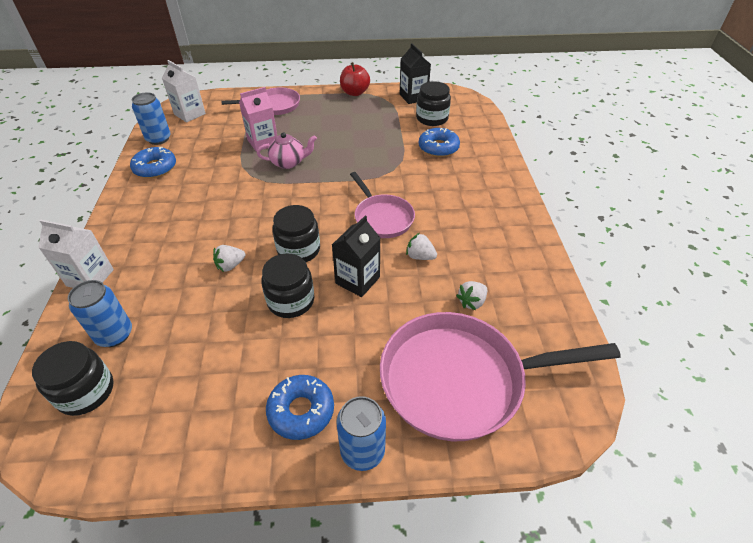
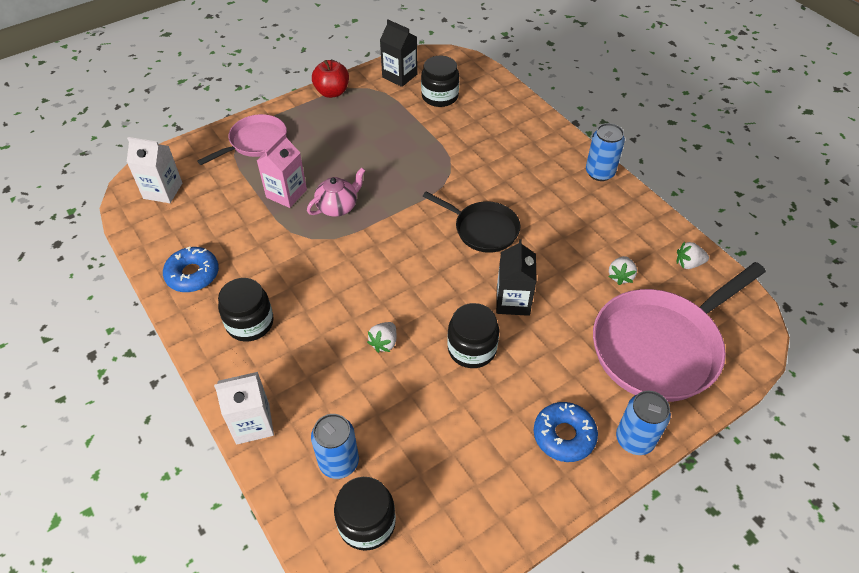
camera: 30 degrees left, 5 degrees up
blue can [132,92,171,145] -> blue can moved to [586,123,625,181]
black jar [272,205,320,262] -> black jar moved to [218,278,274,342]
pink pan [350,172,415,238] -> black pan [423,192,520,253]
white strawberry [406,233,437,260] -> white strawberry moved to [677,241,709,269]
blue donut [419,128,460,157] -> none

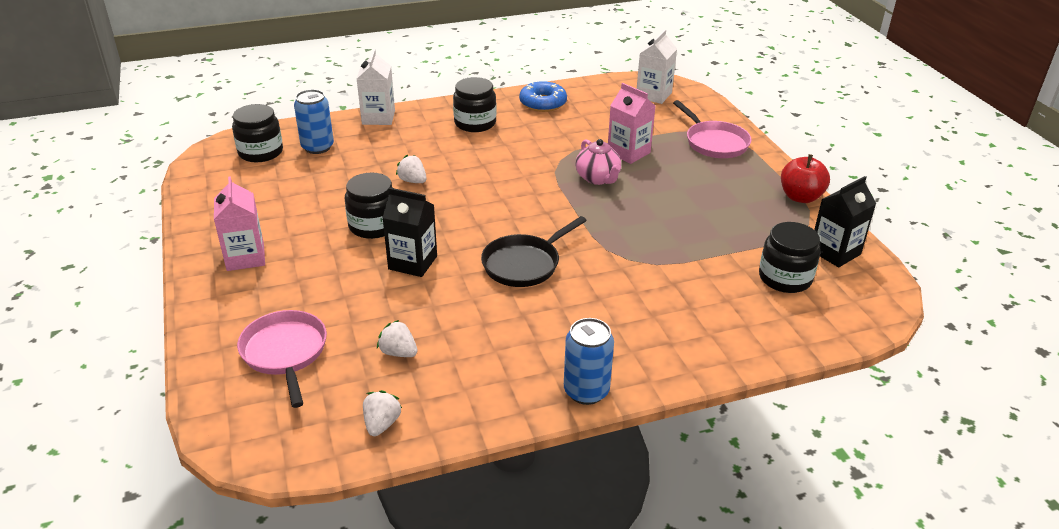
camera: 105 degrees right, 15 degrees down
blue donut [534,402,598,462] -> pink carton [214,176,265,271]
pink pan [593,262,766,402] -> pink pan [237,310,327,408], size x0.57
blue can [616,391,671,455] -> none

